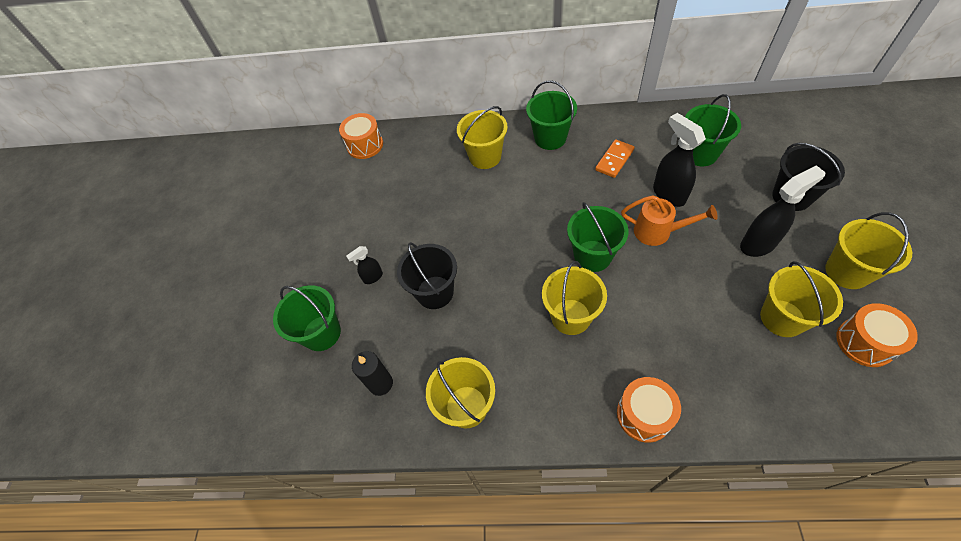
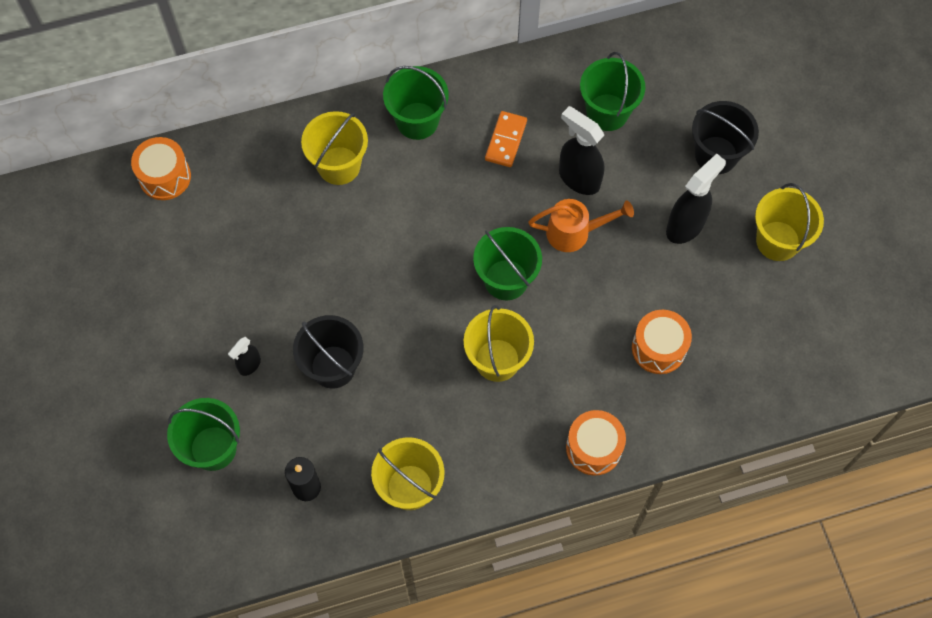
camera: 25 degrees left, 10 degrees up
yellow bucket [760,261,843,337] -> none
orange drum [836,303,918,367] -> orange drum moved to [632,310,692,374]

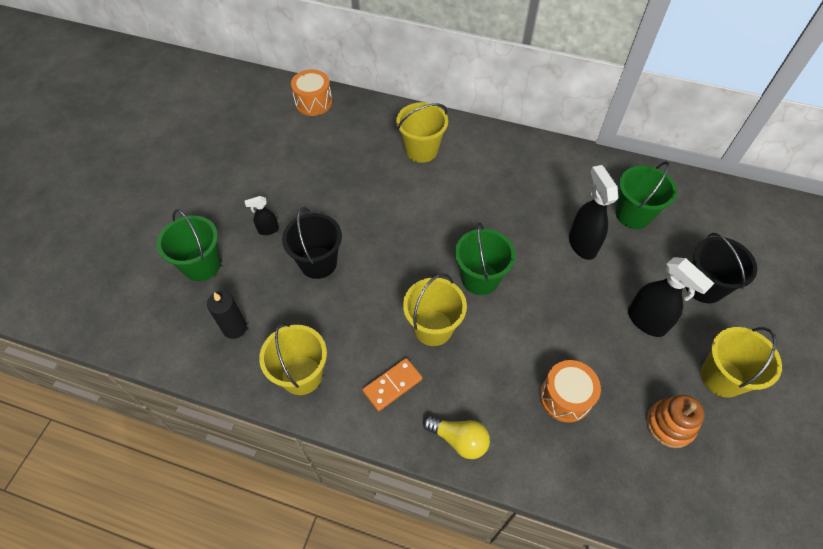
camera: 35 degrees right, 10 degrees down
green bucket [383,66,449,140] -> none
orange domino [485,111,527,167] -> orange domino moved to [362,358,422,411]
orange watering can [529,199,634,252] -> none
orange drum [566,410,626,476] -> yellow light bulb [423,415,490,459]
black spray bottle [666,154,726,244] -> black spray bottle turned 60 degrees clockwise [628,257,714,337]
none -> orange stacking toy [646,395,705,448]

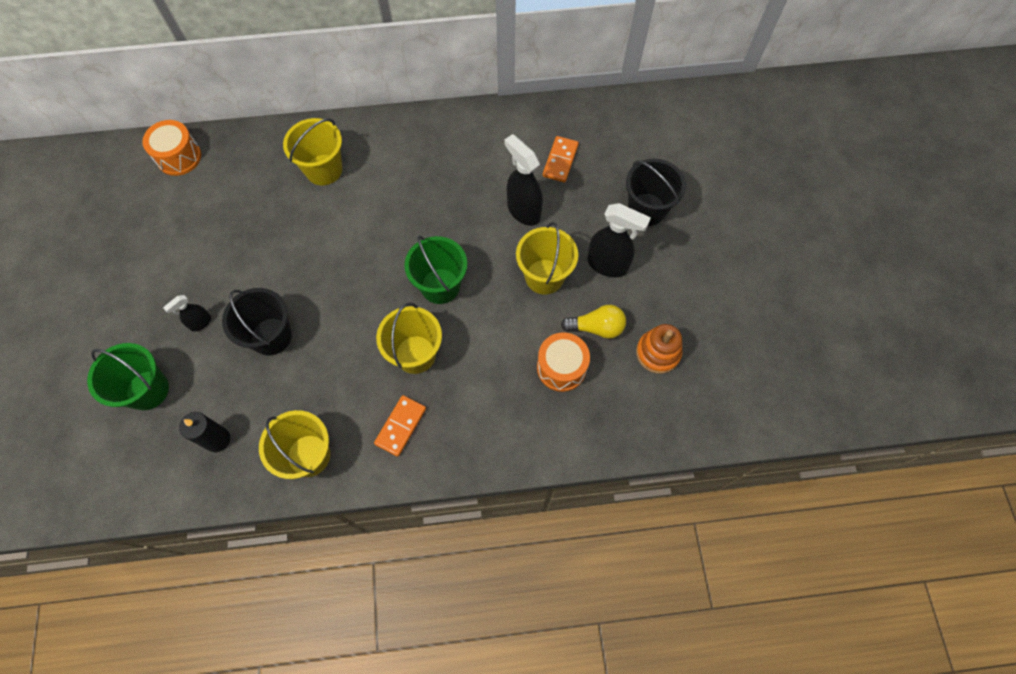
camera: 25 degrees left, 10 degrees up
yellow light bulb [423,415,490,459] -> yellow light bulb moved to [561,305,626,339]
green bucket [616,161,677,229] -> orange domino [543,136,579,182]
yellow bucket [701,327,782,398] -> yellow bucket moved to [516,222,578,295]

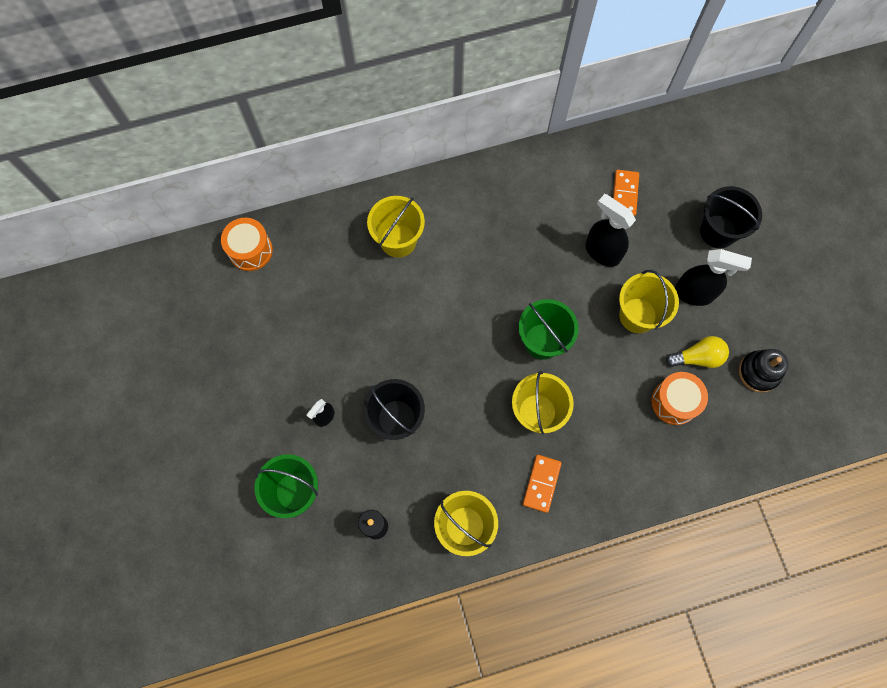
camera: 10 degrees left, 5 degrees up
orange stacking toy [636,324,683,374] -> black stacking toy [739,349,789,393]

